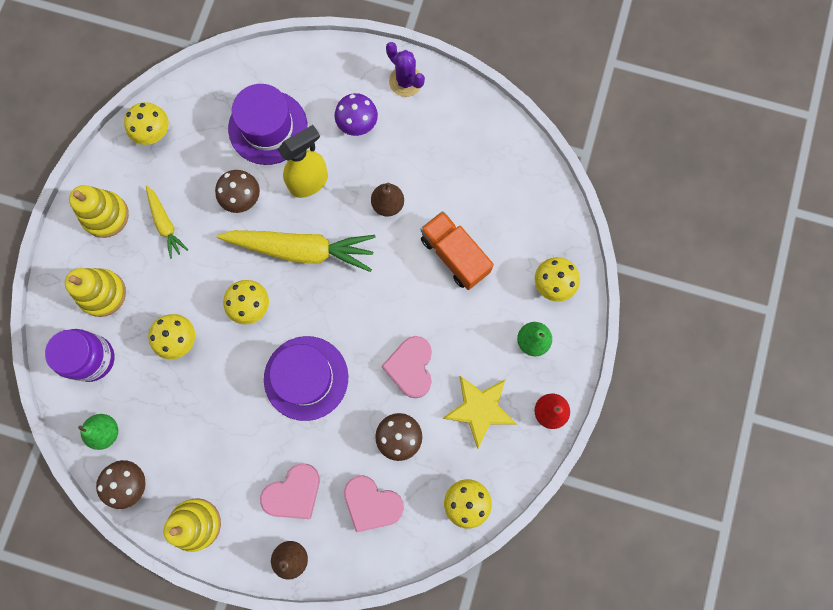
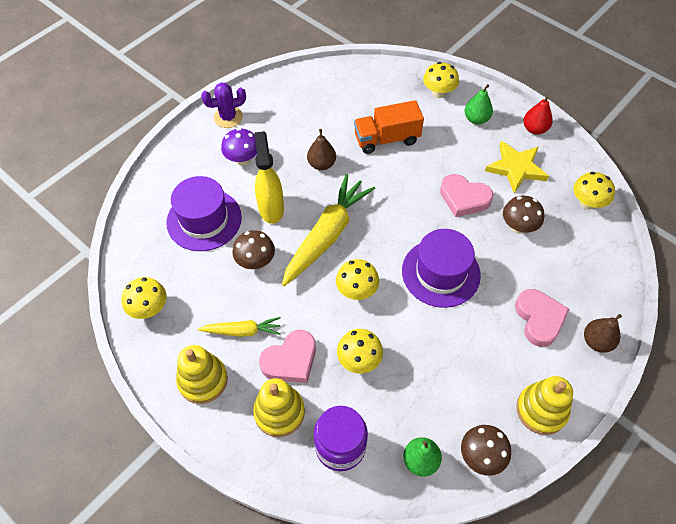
camera: 65 degrees left, 20 degrees down
pink heart [344,475,404,532] -> pink heart moved to [259,330,316,383]

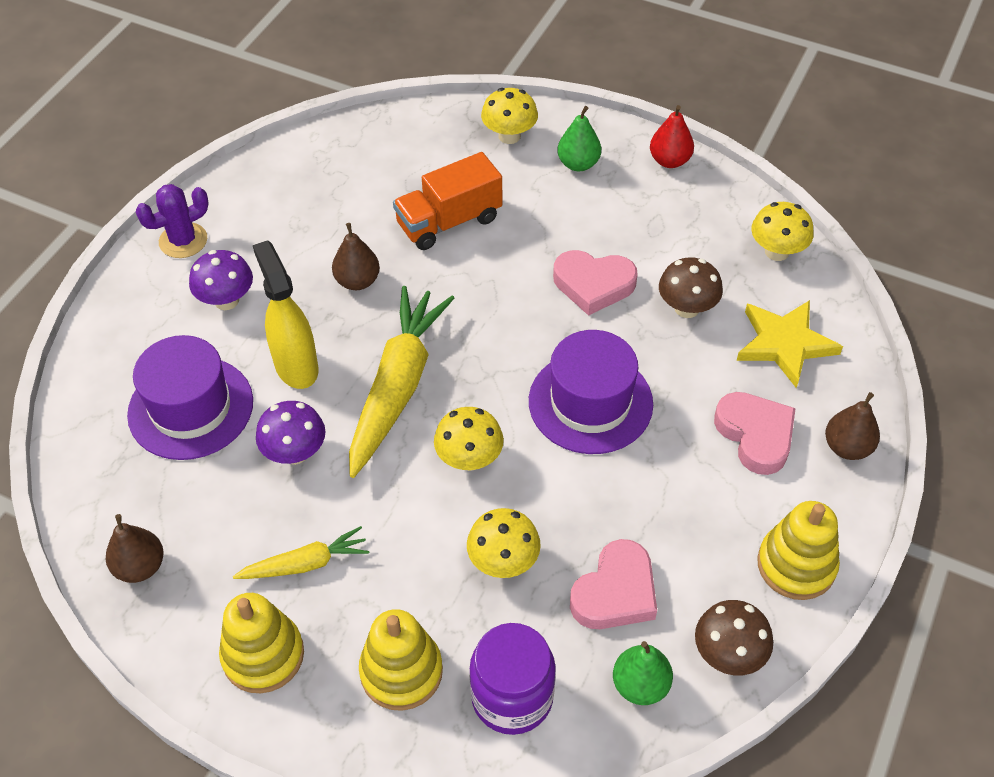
camera: 15 degrees left, 5 degrees down
yellow mushroom [122,277,167,319] -> brown pear [106,514,164,583]
brown mushroom [232,230,275,269] -> purple mushroom [256,401,326,465]
pink heart [259,330,316,383] -> pink heart moved to [570,539,657,629]
yellow star [485,141,549,193] -> yellow star moved to [737,300,843,388]

